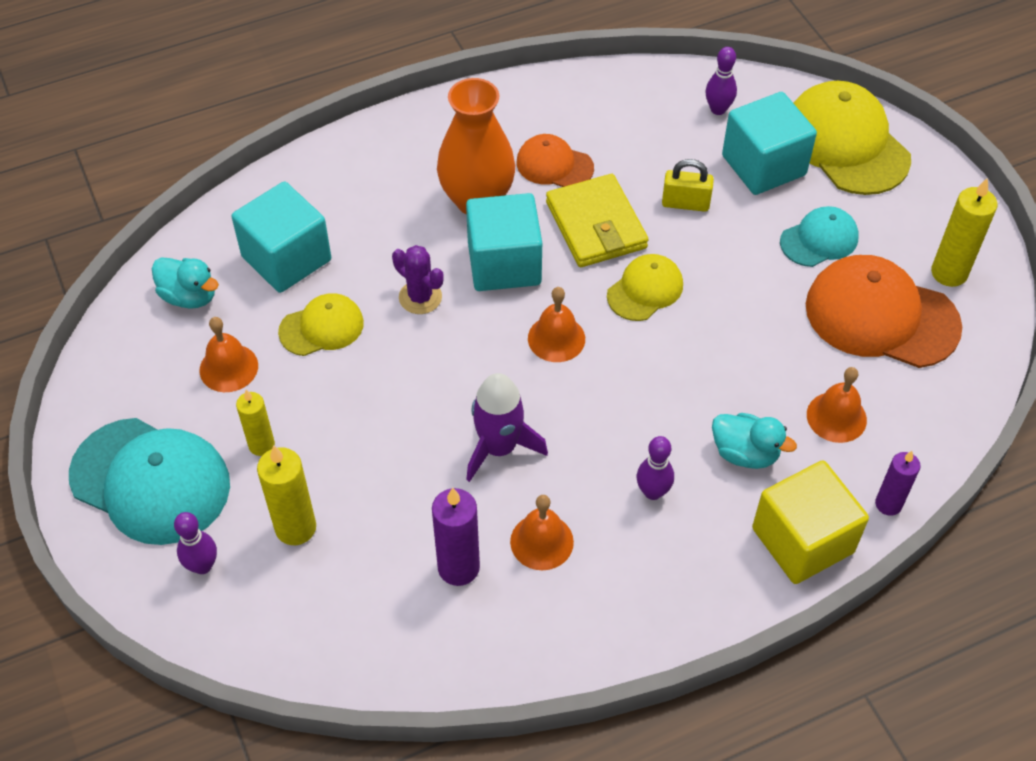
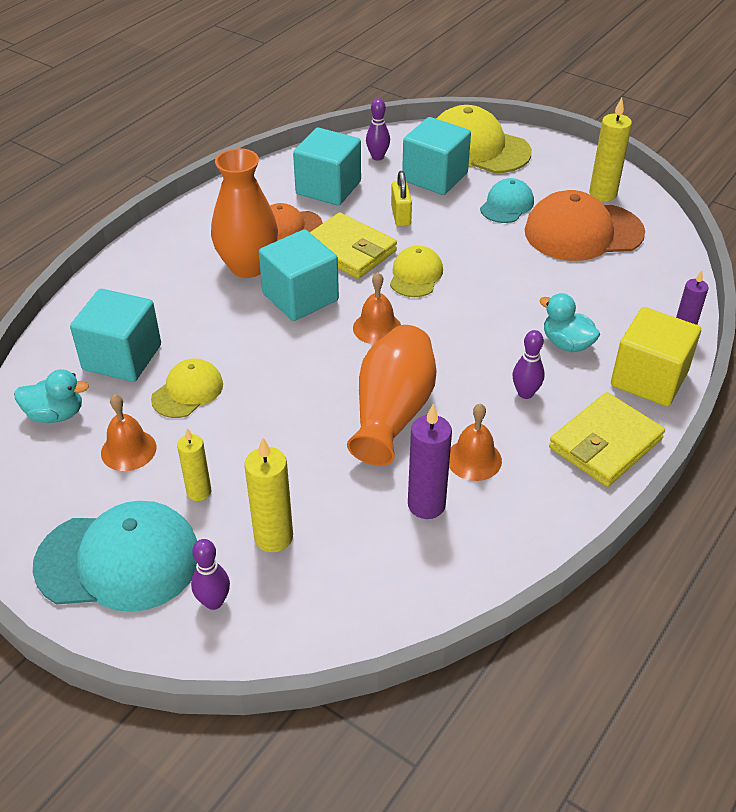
camera: 30 degrees left, 10 degrees down
purple cactus [392,245,444,314] -> none
purple rocket [466,373,548,482] -> orange vase [347,325,436,466]
yellow padlock [662,159,714,212] -> yellow padlock turned 75 degrees counterclockwise [391,171,412,227]
turquoise duck [712,413,797,469] -> turquoise duck turned 135 degrees counterclockwise [539,293,600,352]
orange bell [807,367,867,443] -> none
none -> turquoise cube [293,128,361,206]
none -> yellow wallet [549,392,665,487]

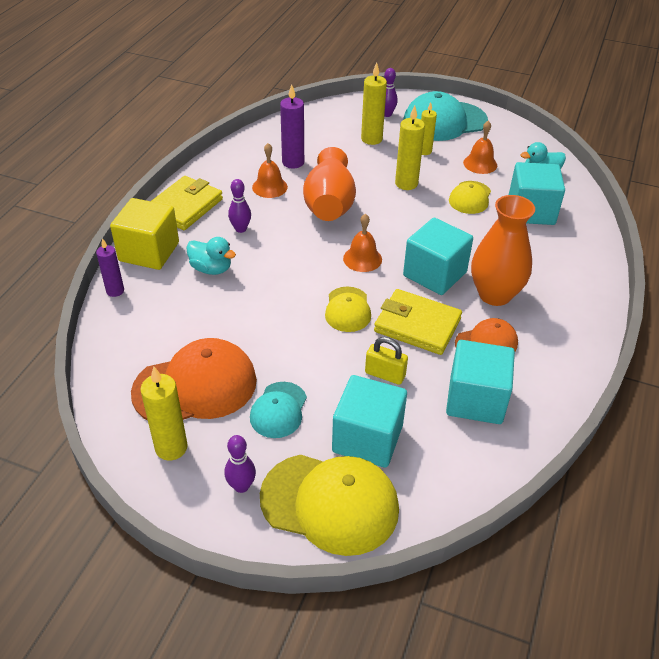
camera: 165 degrees right, 0 degrees up
purple bowling pin [366,99,390,160] -> purple bowling pin moved to [224,435,256,493]
yellow padlock [391,171,412,227] -> yellow padlock turned 45 degrees counterclockwise [365,337,408,385]
none -> yellow candle [395,105,425,190]

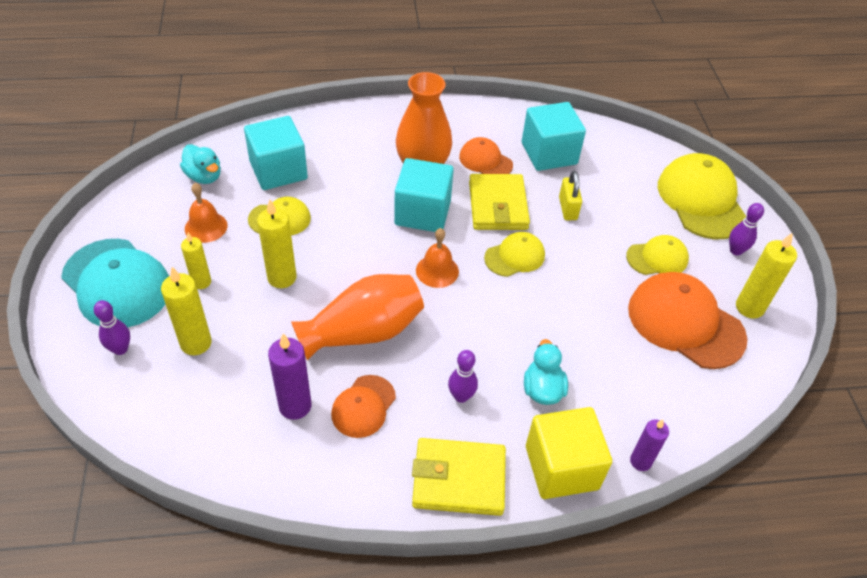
camera: 120 degrees left, 5 degrees up
turquoise cap [250,382,307,438] -> yellow cap [626,235,689,275]
orange bell [252,143,288,198] -> orange cap [331,375,396,438]
turquoise cube [332,375,407,468] -> none

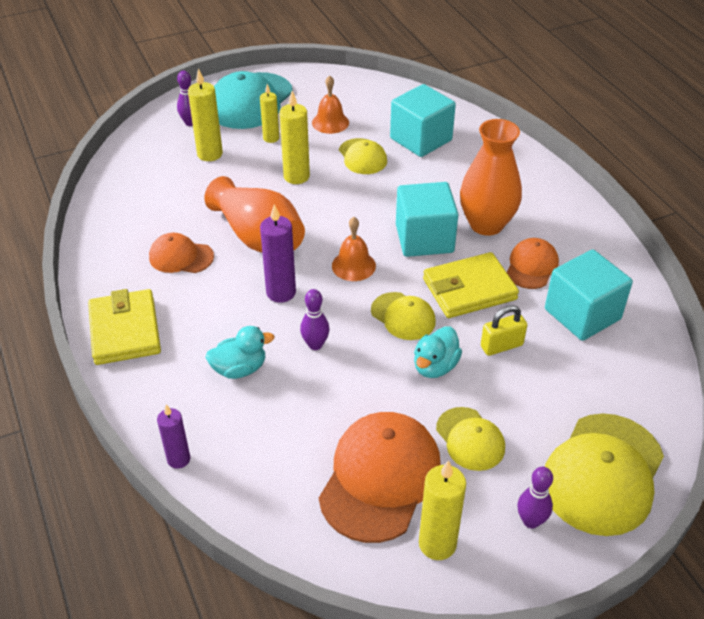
camera: 75 degrees right, 5 degrees down
turquoise duck [180,144,221,184] -> turquoise duck moved to [414,326,462,378]
purple candle [268,334,312,420] -> purple candle moved to [260,204,296,303]
purple bowling pin [448,350,478,403] -> purple bowling pin moved to [300,289,329,350]
yellow cube [526,407,612,499] -> none
yellow cap [658,153,746,239] -> yellow cap turned 150 degrees clockwise [545,413,664,536]

